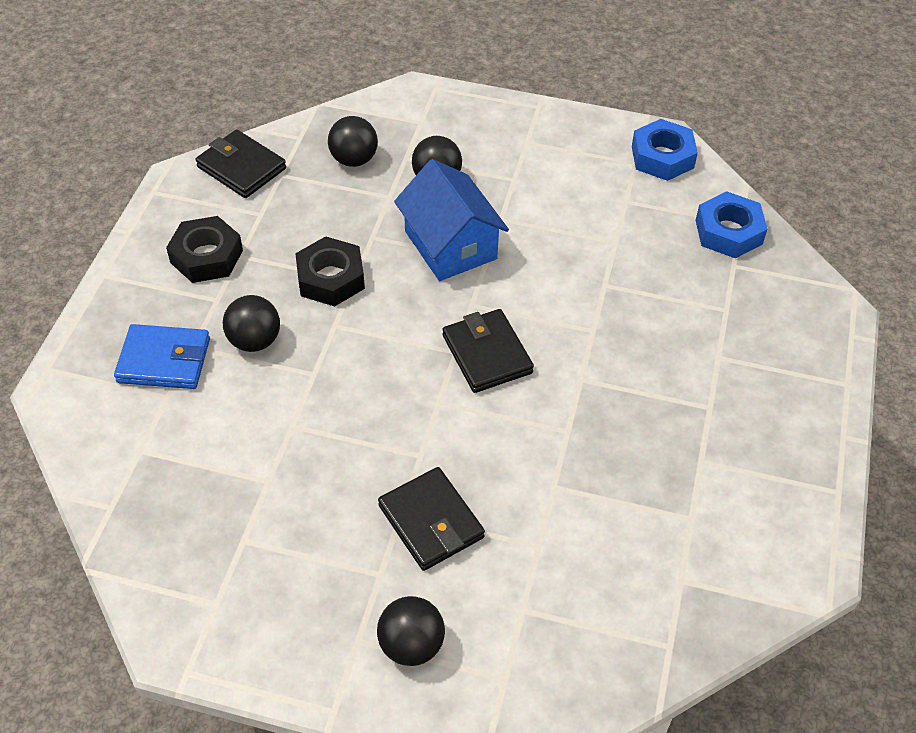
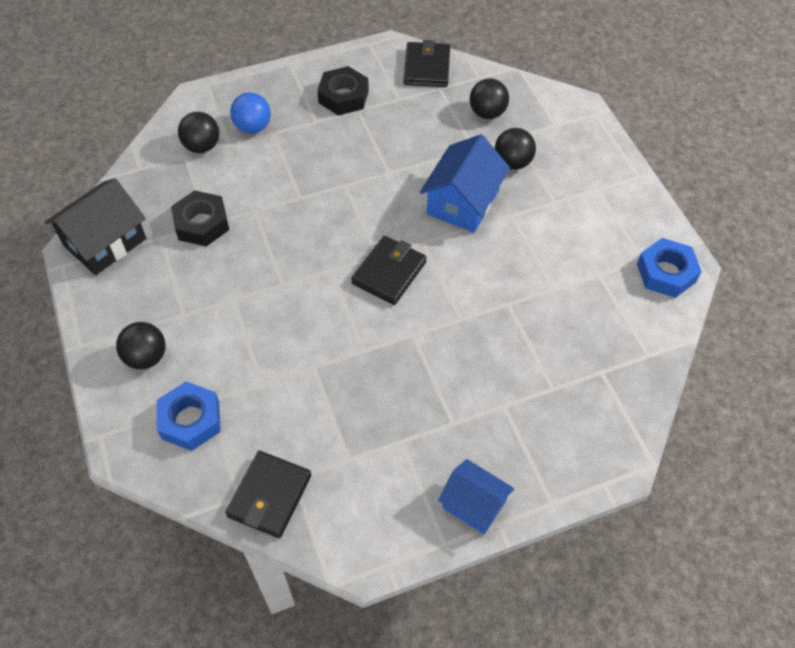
camera: 55 degrees right, 5 degrees up
blue wallet [114,324,210,389] -> blue ball [230,92,271,134]
black ball [223,295,280,352] -> black ball moved to [178,112,219,153]
black nut [295,236,365,307] -> black nut moved to [171,190,229,246]
black wallet [378,467,485,571] -> black wallet moved to [225,451,311,538]
blue nut [696,191,767,259] -> blue nut moved to [157,381,221,451]
none -> black house [45,178,146,275]
none -> blue house [438,459,514,534]

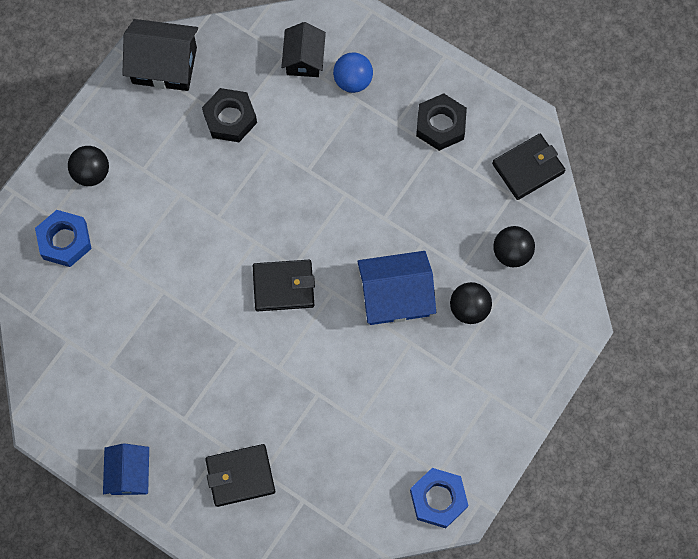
camera: 55 degrees right, 15 degrees up
black ball [178,112,219,153] -> black house [281,22,326,77]
black wallet [225,451,311,538] -> black wallet moved to [205,444,275,507]

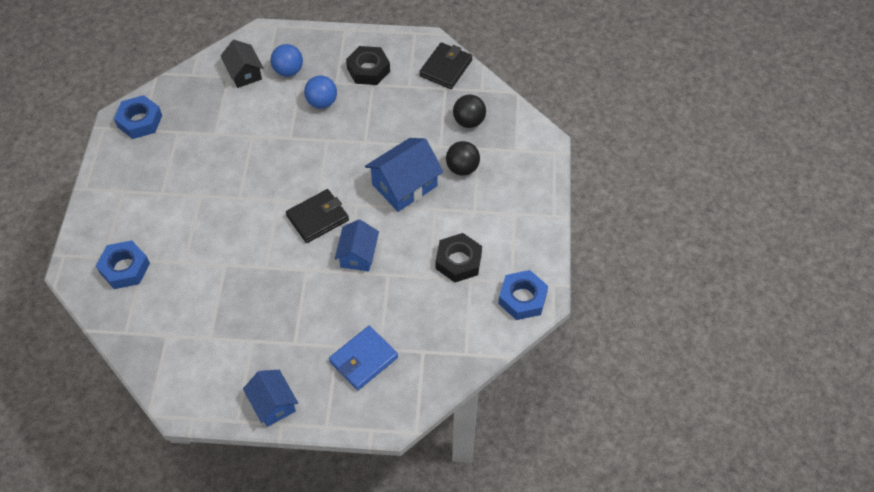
camera: 30 degrees left, 15 degrees down
black ball [68,146,109,186] -> none
black house [122,19,198,91] -> blue nut [114,95,162,139]
black nut [202,88,257,142] -> black nut moved to [436,233,482,282]
black wallet [205,444,275,507] -> blue wallet [329,326,398,390]
none -> blue ball [304,75,337,109]
none -> blue house [335,219,379,271]

